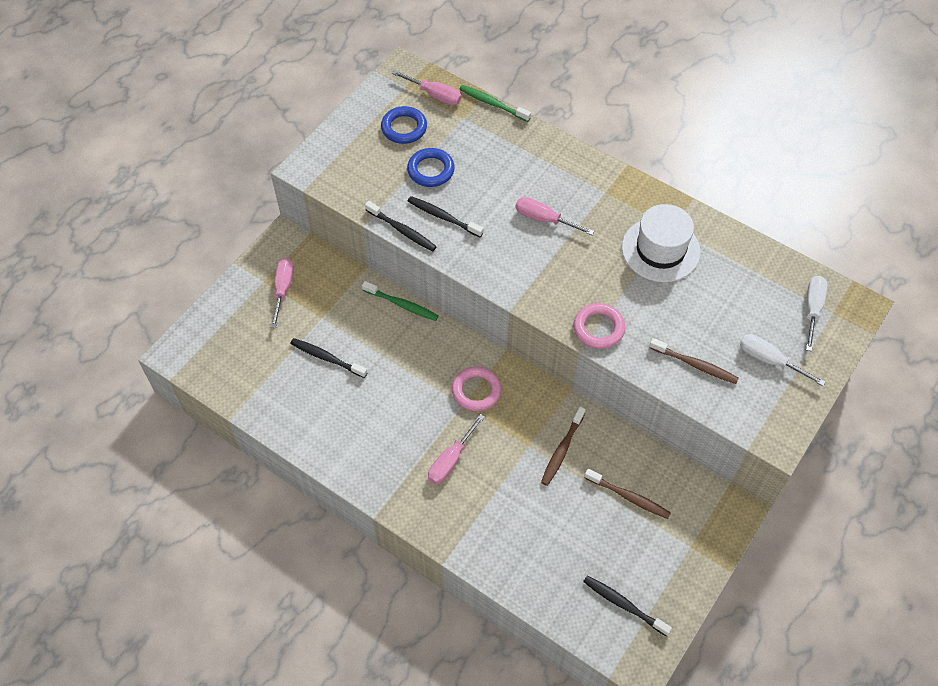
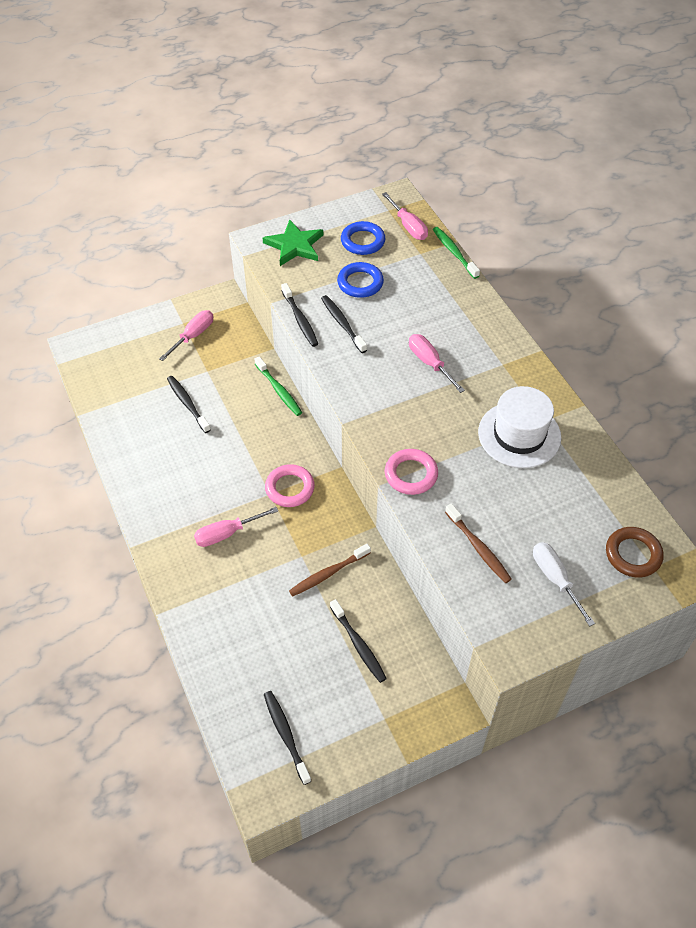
camera: 30 degrees right, 5 degrees down
brown toothbrush [584,469,671,519] -> black toothbrush [330,599,387,683]
white screwdriver [806,276,827,351] -> brown ring [606,527,663,577]
none -> green star [263,219,323,266]

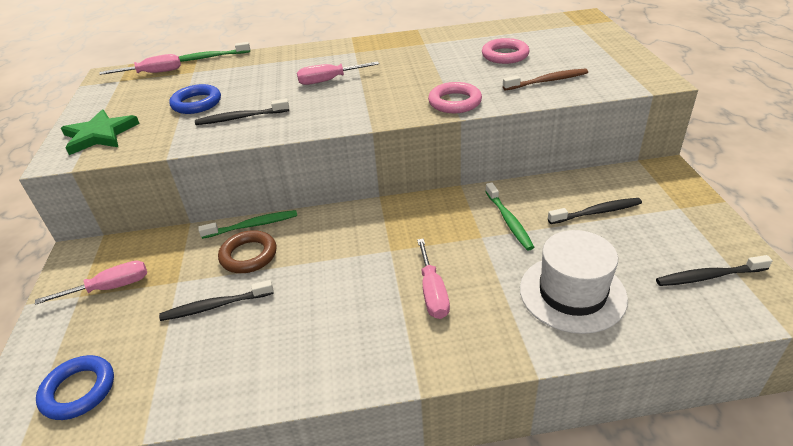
camera: 70 degrees left, 15 degrees down
pink screwdriver [159,310,213,361] -> pink screwdriver turned 105 degrees clockwise [35,261,147,305]
pink ring [265,464,315,507] -> pink ring moved to [482,38,530,64]
black toothbrush [281,283,318,347] -> none
brown toothbrush [289,544,371,597] -> green toothbrush [485,182,534,251]
blue ring [341,221,385,255] -> blue ring moved to [36,355,114,420]
white hat [478,386,561,468] -> white hat moved to [520,230,628,334]
white screwdriver [533,542,595,627] -> none
brown ring [606,527,663,577] -> brown ring moved to [218,230,277,273]

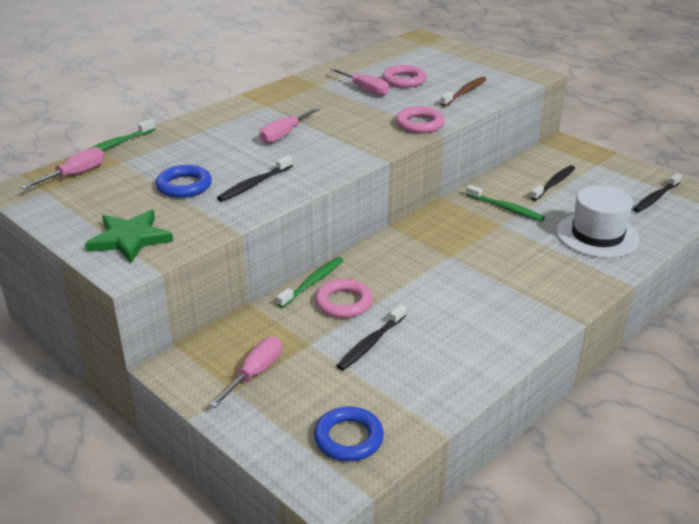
camera: 40 degrees left, 5 degrees down
brown ring [218,230,277,273] -> pink ring [315,279,373,318]
pink screwdriver [417,239,450,319] -> pink screwdriver moved to [330,68,389,96]

